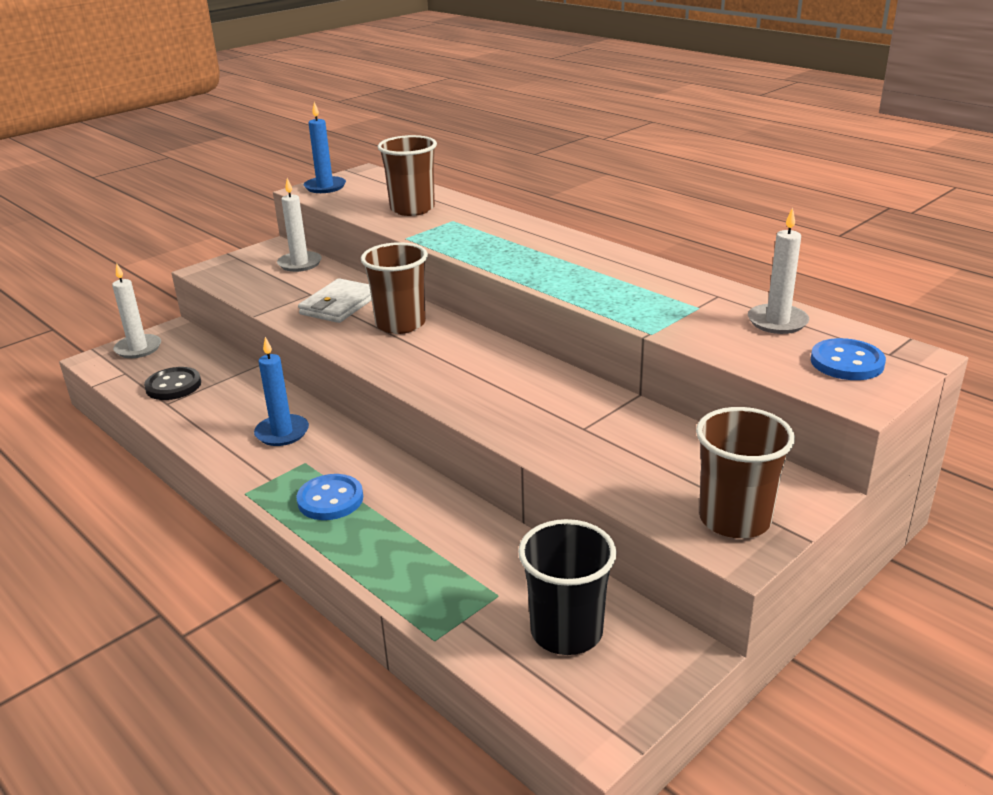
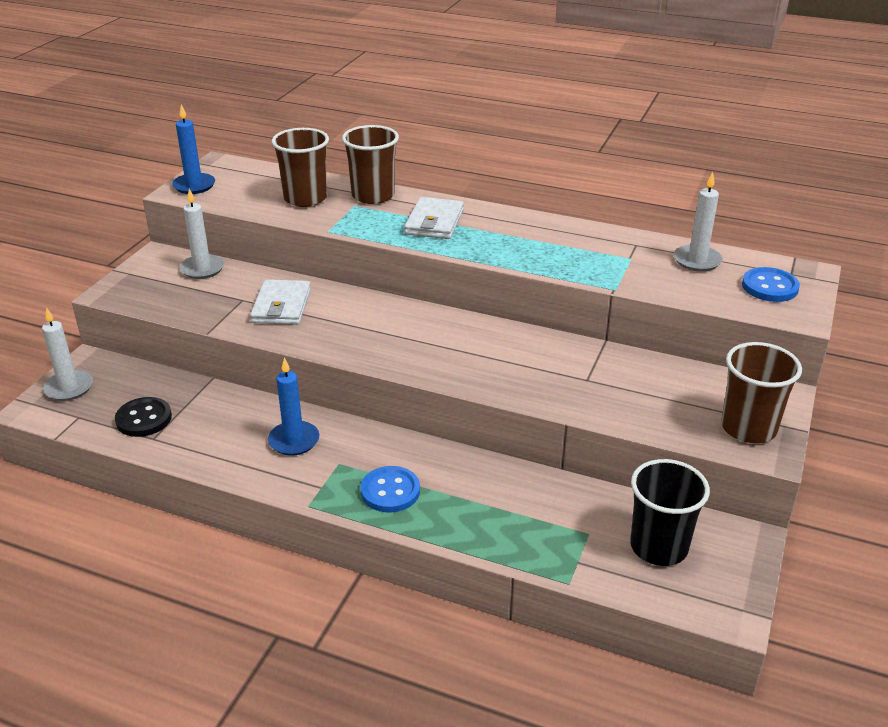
camera: 25 degrees left, 5 degrees up
brown cup [361,242,428,334] -> brown cup moved to [342,125,399,204]
none -> white wallet [404,197,464,239]

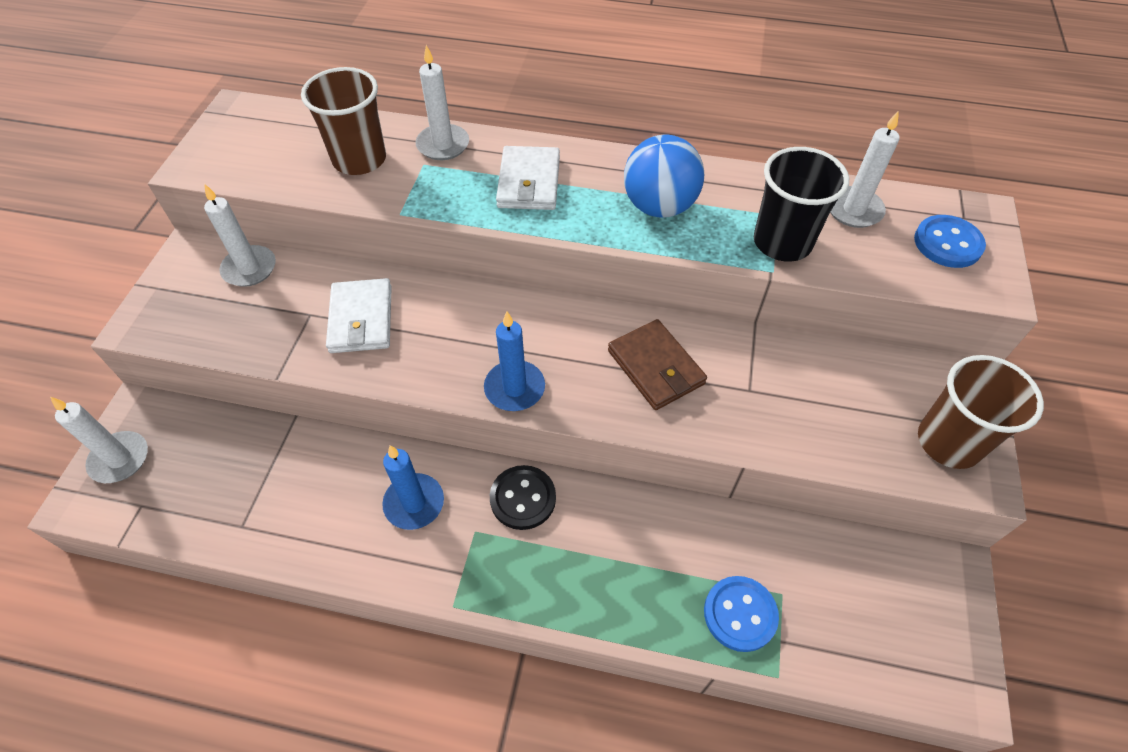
camera: 10 degrees left, 20 degrees up
black button [115,397,172,437] -> black button moved to [490,465,556,530]
blue candle [172,105,215,194] -> blue candle moved to [484,311,545,411]
brown cup [342,125,399,204] -> white candle [415,45,469,160]
blue button [360,466,420,512] -> blue button moved to [704,576,779,652]
black cup [630,459,710,566] -> black cup moved to [754,147,849,262]
none -> brown wallet [608,319,707,410]
none -> blue ball [624,135,704,218]

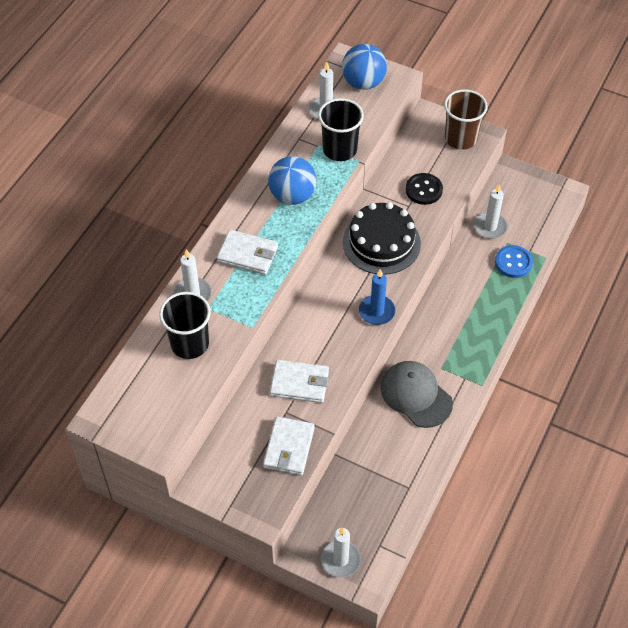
camera: 75 degrees left, 0 degrees up
white candle [204,184,276,287] -> white candle moved to [474,184,508,239]
brown cup [301,67,386,175] -> black cup [159,292,211,359]
blue candle [382,445,444,530] -> grey cap [381,361,453,428]
black button [490,465,556,530] -> black button moved to [405,173,443,205]
brown wallet [608,319,707,410] -> black cake [343,202,421,275]
blue button [914,215,986,268] -> blue ball [342,44,387,90]
none -> white wallet [263,416,315,475]

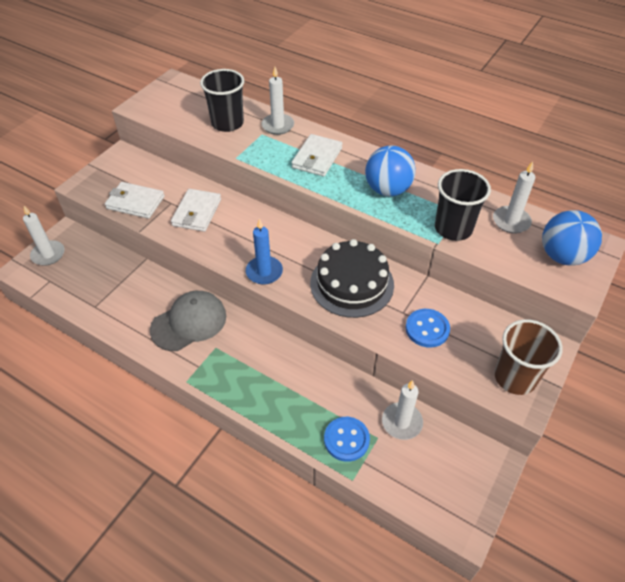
camera: 95 degrees right, 5 degrees down
black button [405,173,443,205] -> blue button [406,309,450,347]

